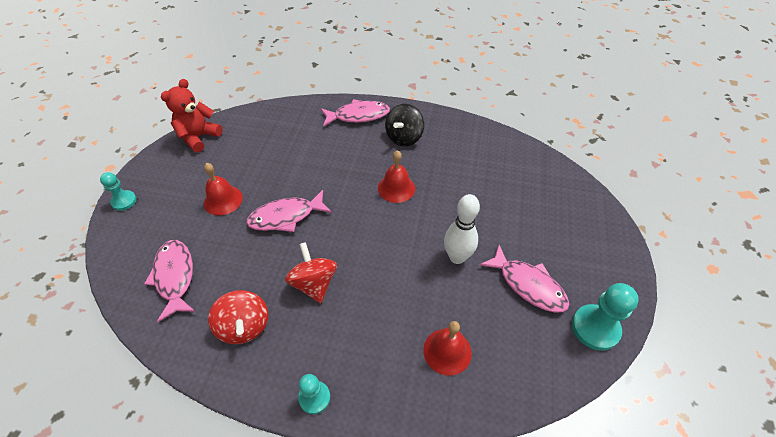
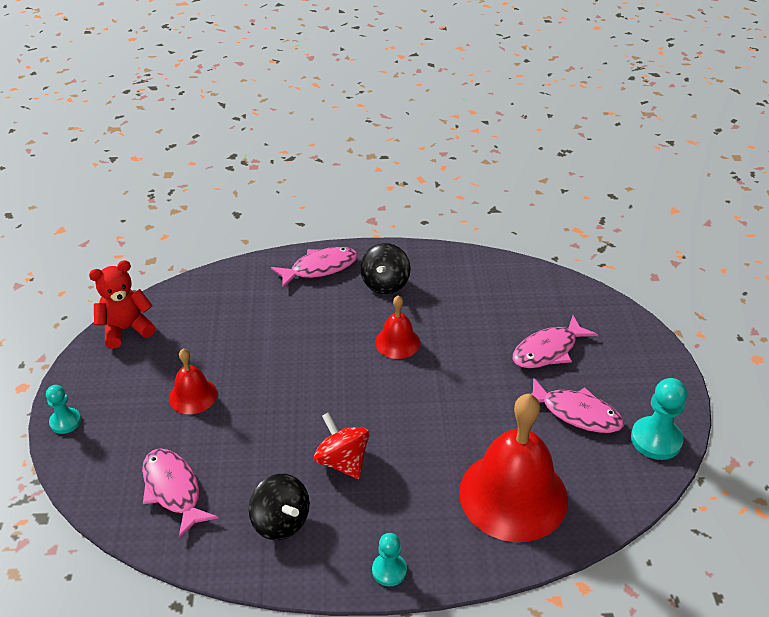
camera: 15 degrees left, 10 degrees down
red teddy bear [161,79,223,152] -> red teddy bear turned 45 degrees clockwise [89,260,156,349]
red spinning top [208,290,268,344] -> black spinning top [249,474,310,540]
pink fish [246,190,332,232] -> pink fish moved to [513,315,598,368]
red bell [423,321,472,376] -> red bell [459,394,568,542], size x2.04
white bowling pin [444,194,480,264] -> none

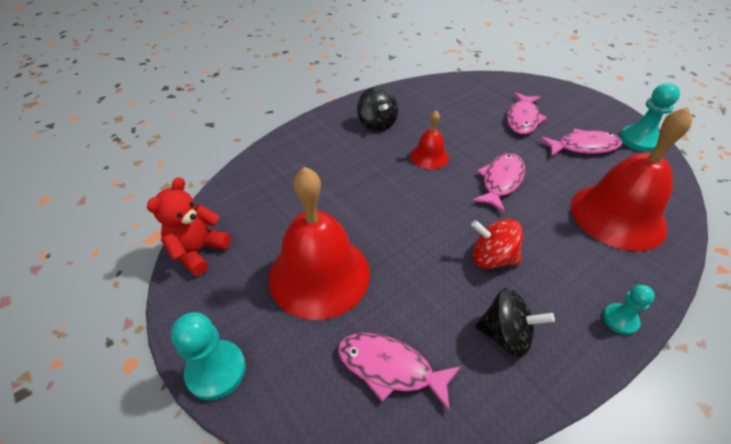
camera: 35 degrees left, 5 degrees up
turquoise pawn [46,385,81,434] -> turquoise pawn [171,312,246,401], size x1.62
red bell [169,349,217,414] -> red bell [268,167,370,320], size x2.04
pink fish [271,247,358,288] -> pink fish moved to [472,153,525,213]

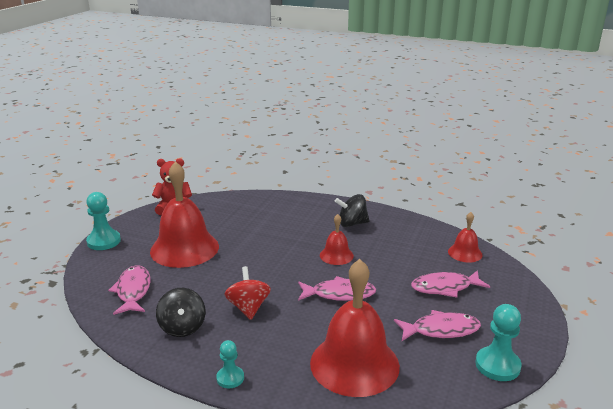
camera: 60 degrees right, 20 degrees down
black spinning top [357,87,398,131] -> black spinning top turned 45 degrees clockwise [335,194,370,227]
pink fish [540,128,622,157] -> pink fish turned 60 degrees counterclockwise [394,310,481,341]
none -> red bell [448,212,483,262]

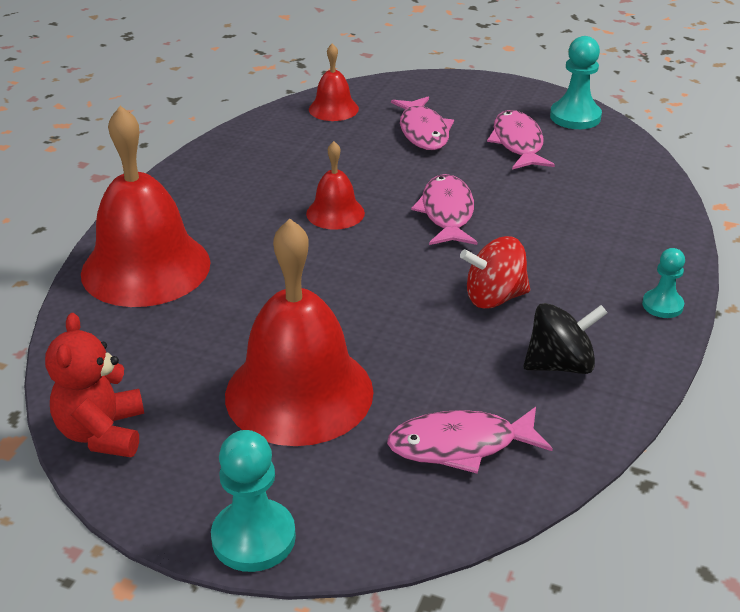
camera: 90 degrees left, 10 degrees up
red bell [310,259,400,397] -> red bell moved to [81,106,210,307]
black spinning top [335,194,370,227] -> none

